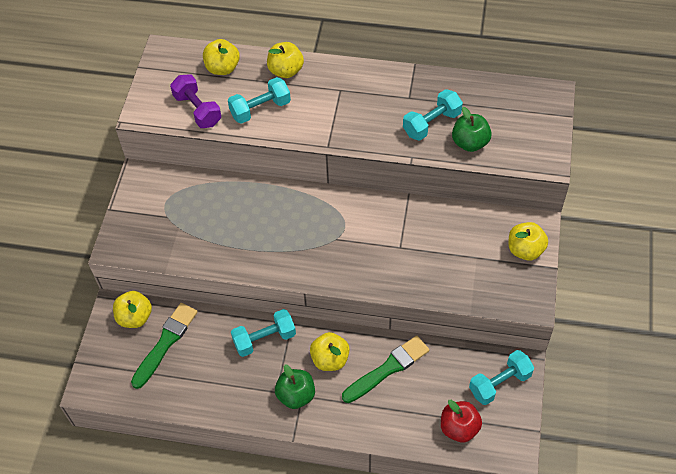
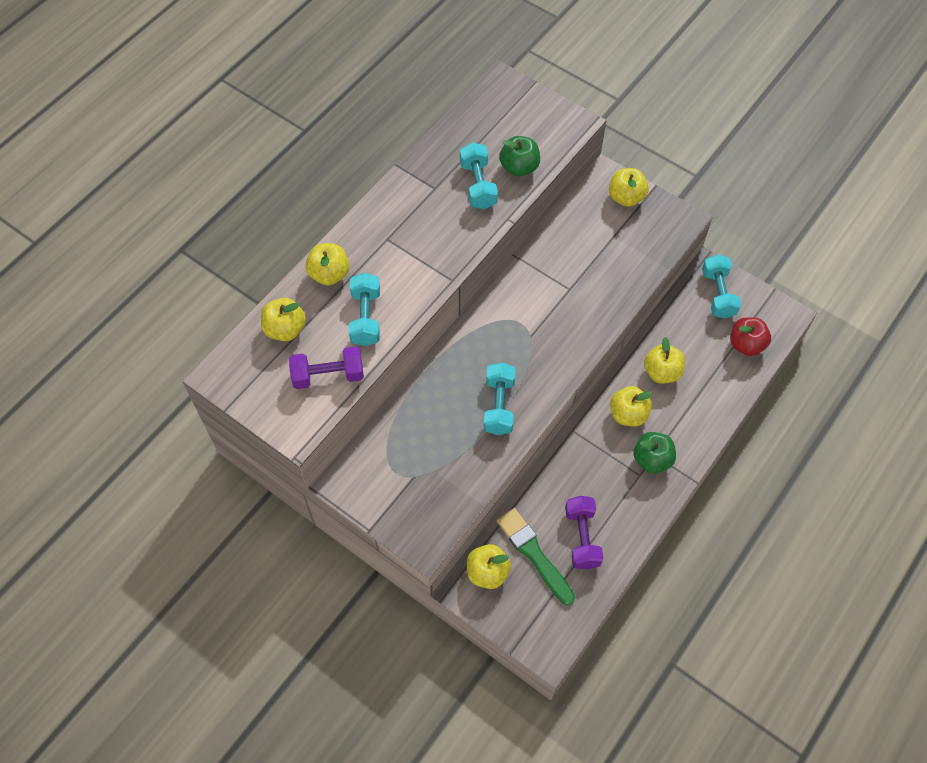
camera: 65 degrees left, 5 degrees up
turquoise dumbbell [231,309,296,357] -> turquoise dumbbell moved to [484,362,516,435]
green brush [342,335,429,403] -> yellow apple [644,337,685,383]
none -> purple dumbbell [565,496,603,569]

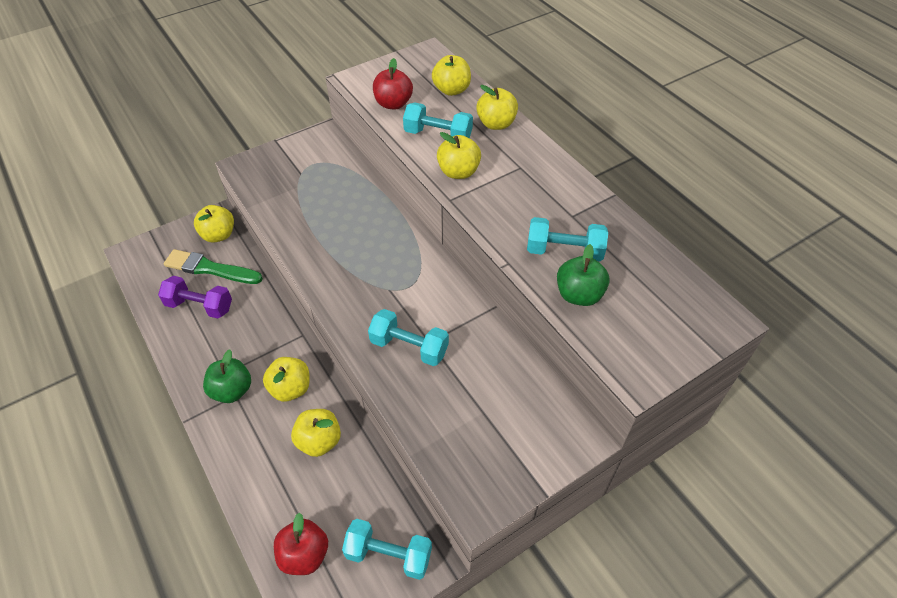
camera: 110 degrees right, 10 degrees down
purple dumbbell [289,346,364,389] -> red apple [373,58,413,109]
turquoise dumbbell [484,362,516,435] -> turquoise dumbbell moved to [368,309,449,366]
green brush [497,508,575,606] -> green brush turned 150 degrees counterclockwise [164,249,263,284]
yellow apple [609,168,649,207] -> yellow apple moved to [437,132,481,179]

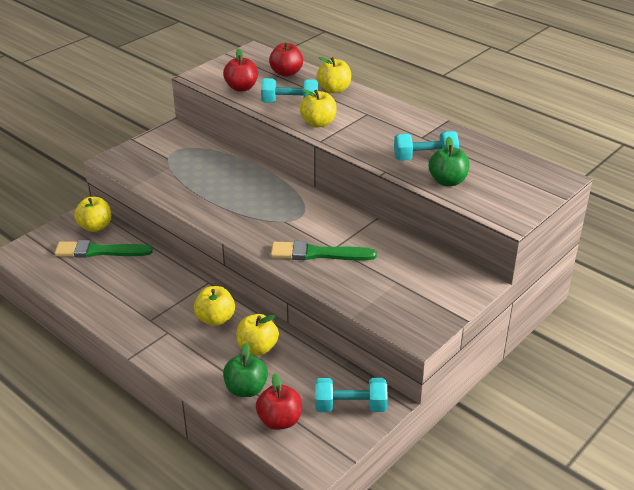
camera: 15 degrees left, 15 degrees down
purple dumbbell [158,276,232,319] -> none
green apple [203,350,251,403] -> green apple moved to [223,343,268,397]
turquoise dumbbell [368,309,449,366] -> green brush [271,241,377,260]
yellow apple [432,55,471,96] -> red apple [269,42,303,77]

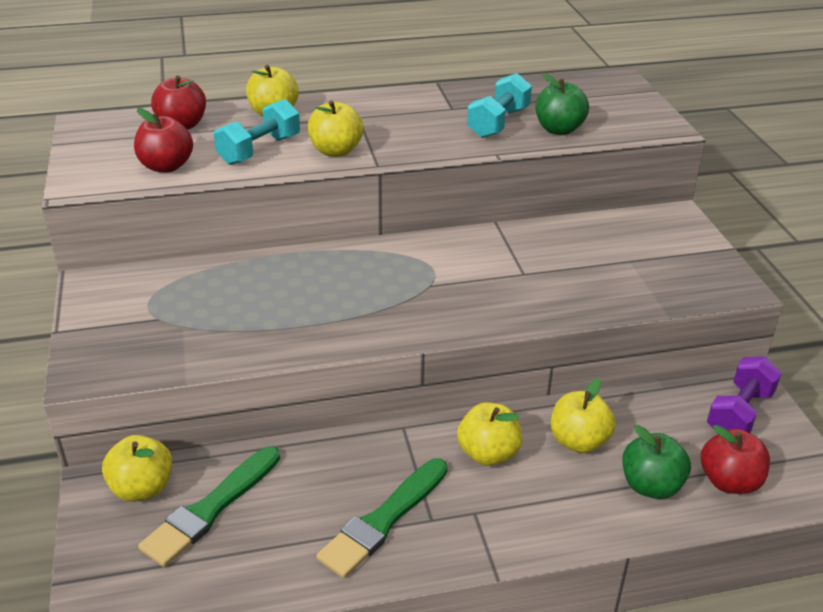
camera: 55 degrees left, 0 degrees up
green brush [271,241,377,260] -> green brush moved to [316,459,448,578]
turquoise dumbbell [316,378,388,412] -> purple dumbbell [707,356,782,433]

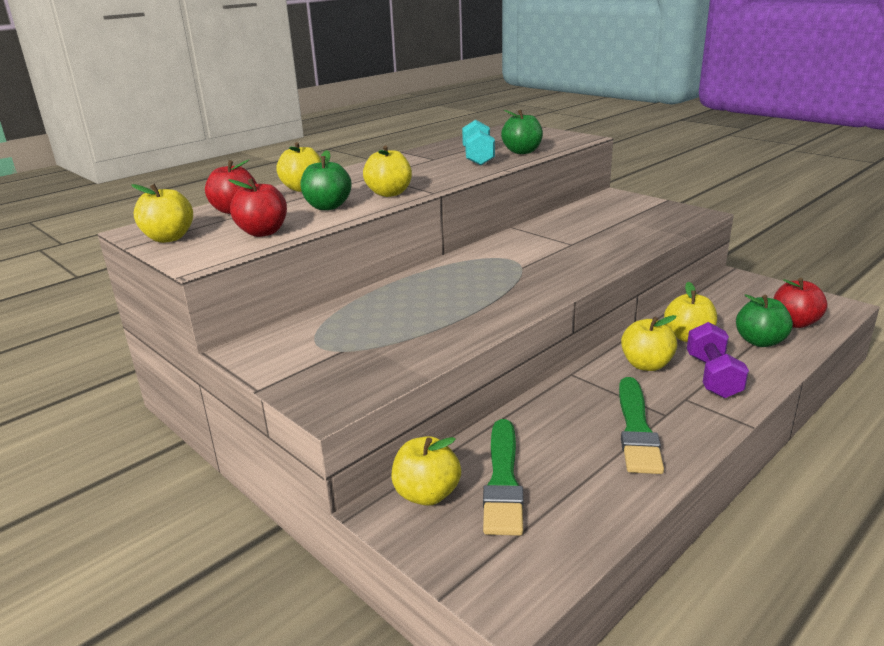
camera: 30 degrees left, 10 degrees down
turquoise dumbbell [214,99,300,165] -> green apple [300,150,352,210]
purple dumbbell [707,356,782,433] -> purple dumbbell moved to [687,322,749,398]
none -> yellow apple [131,184,193,243]

